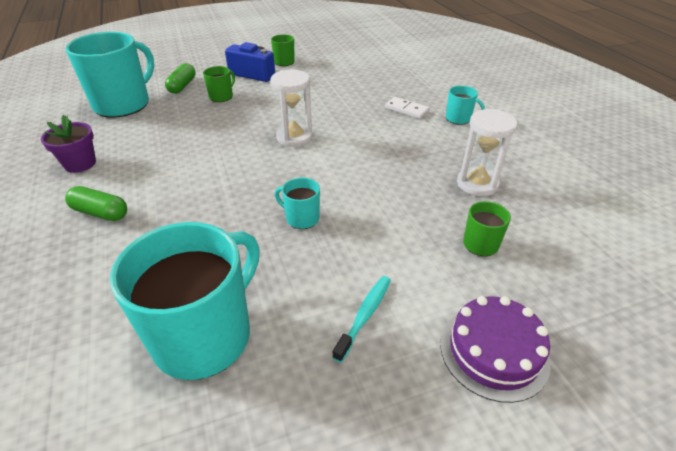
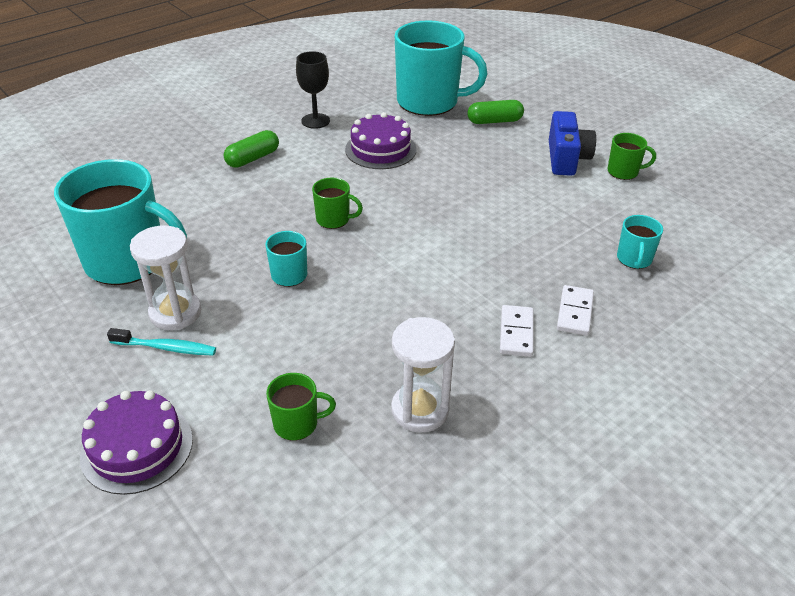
camera: 70 degrees right, 0 degrees up
purple flower pot [41,115,96,173] -> black goblet [296,51,330,129]
green capsule [65,186,127,221] -> green capsule turned 45 degrees clockwise [224,130,279,168]
green mug [203,66,235,102] -> green mug moved to [312,178,363,229]
white hourglass [270,70,312,147] -> white hourglass moved to [130,226,201,330]
turquoise mug [446,86,485,125] -> turquoise mug moved to [617,215,663,269]
none -> purple cake [345,112,416,169]
none -> white domino [500,305,534,357]

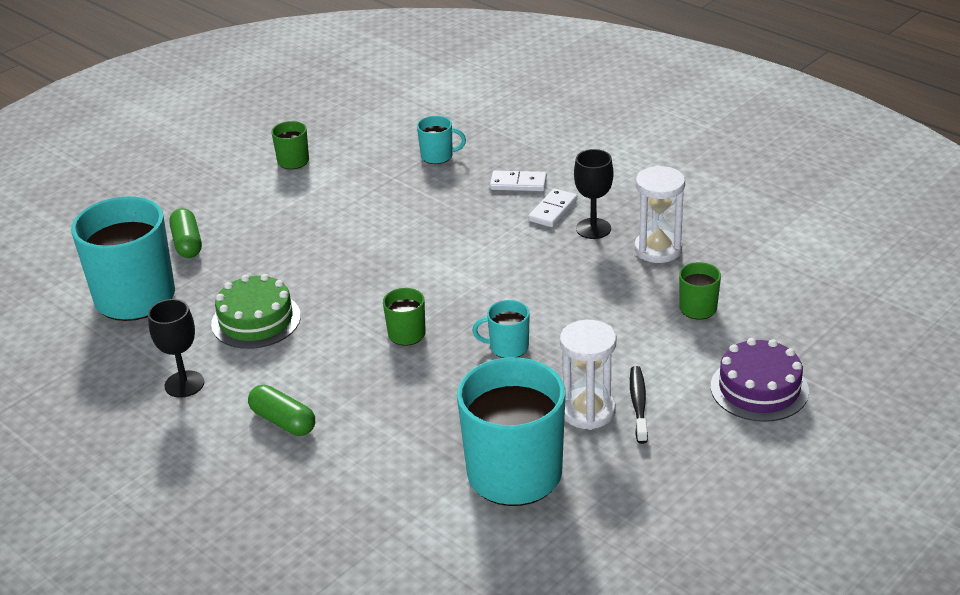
camera: 95 degrees left, 5 degrees down
turquoise toothbrush [107,328,216,356] -> black toothbrush [630,366,648,444]
purple cake [345,112,416,169] -> green cake [211,274,301,349]
white domino [500,305,534,357] -> white domino turned 60 degrees counterclockwise [528,188,578,227]
blue camera [549,111,596,176] -> none
none -> black goblet [574,149,614,239]

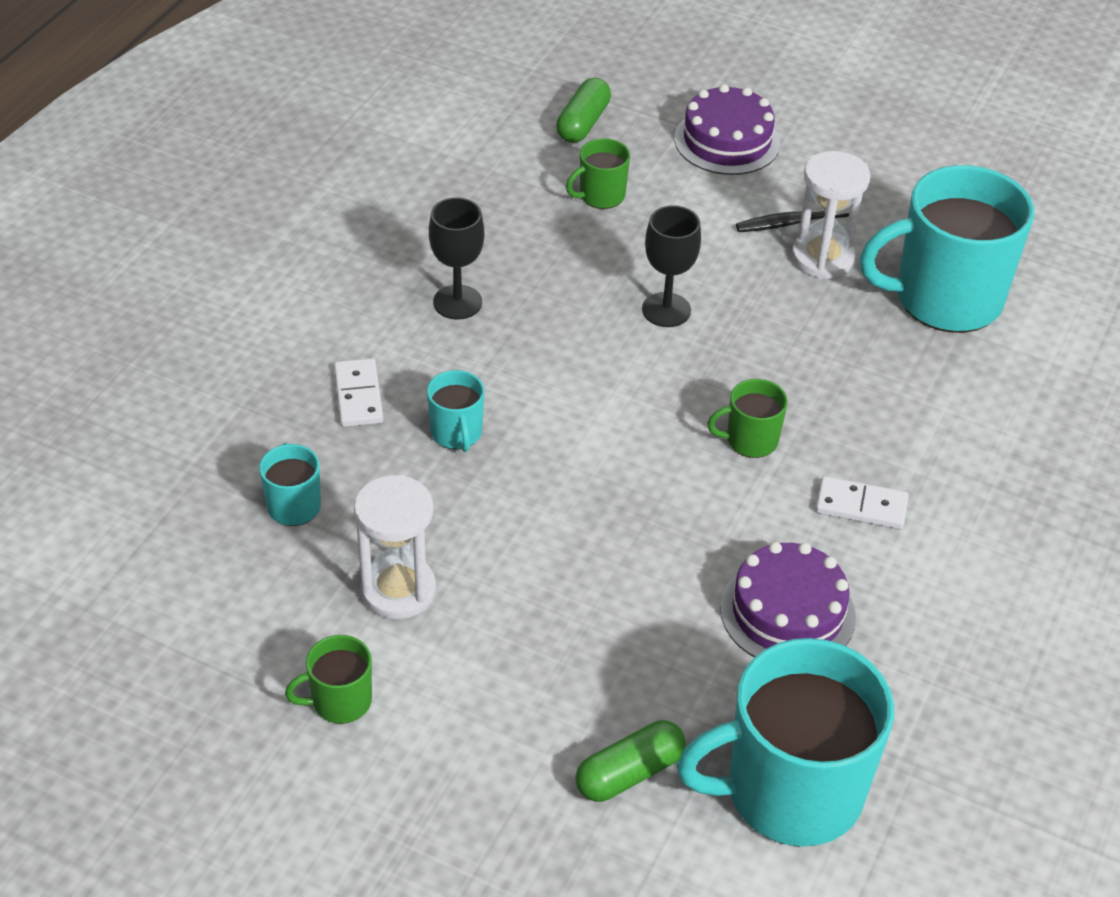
camera: 110 degrees left, 10 degrees up
black goblet [148,299,204,398] -> black goblet moved to [642,205,701,327]
green cake [211,274,301,349] -> purple cake [720,542,856,657]
green capsule [248,385,315,436] -> green capsule moved to [556,78,611,143]
turquoise mug [472,300,530,358] -> turquoise mug moved to [427,370,485,452]
white domino [528,188,578,227] -> white domino moved to [816,476,909,529]
white hourglass [634,166,685,263] -> white hourglass moved to [354,475,436,619]

